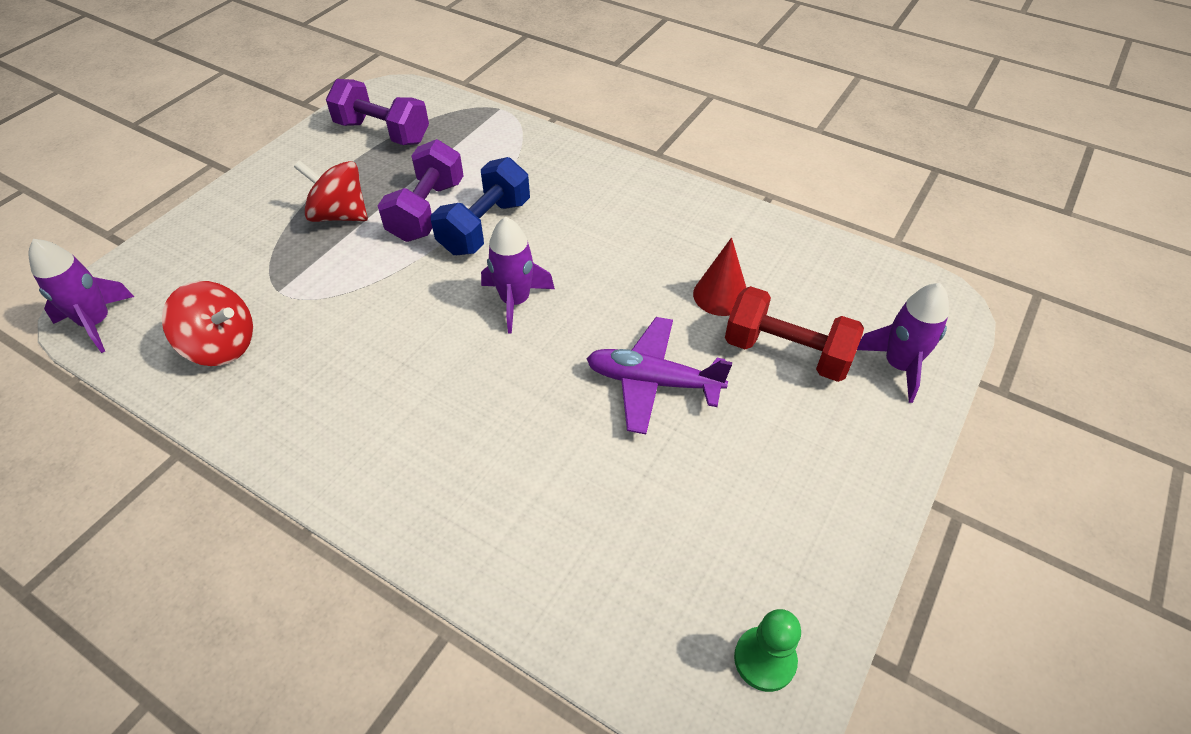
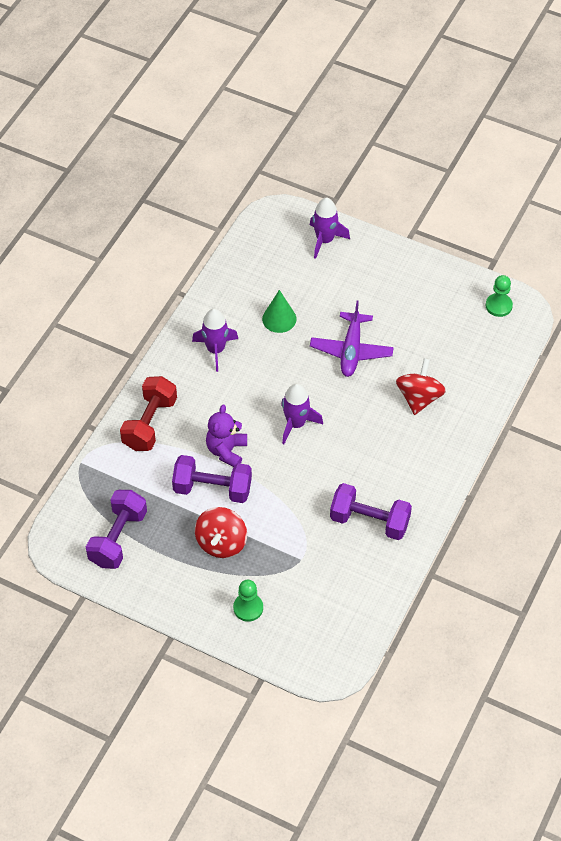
camera: 95 degrees left, 5 degrees up
purple rocket [28,239,134,353] -> purple rocket moved to [192,308,238,372]
red spinning top [162,281,253,366] -> red spinning top moved to [396,358,446,415]
blue dumbbell [431,157,530,255] -> purple teddy bear [206,405,247,467]
red cone [693,237,746,316] -> green cone [262,290,297,333]
red dumbbell [725,286,864,382] -> red dumbbell moved to [120,376,177,451]
none -> green pawn [233,580,263,622]
none -> purple dumbbell [330,483,412,540]

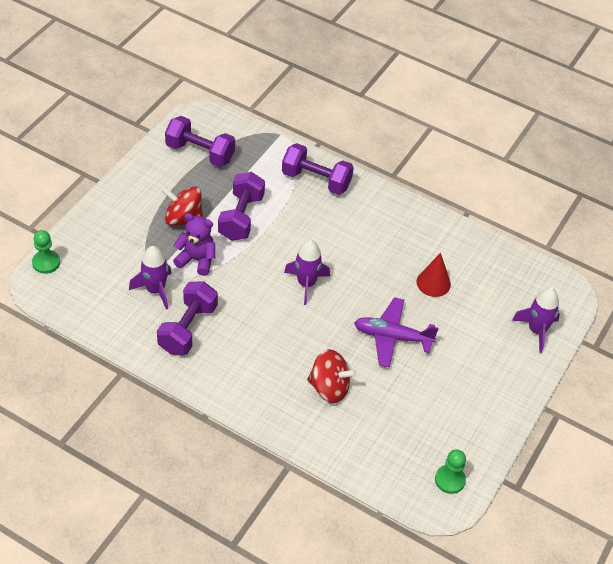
camera: 90 degrees right, 5 degrees down
red dumbbell [120,376,177,451] -> purple dumbbell [282,143,354,195]
purple rocket [192,308,238,372] -> purple rocket moved to [129,246,172,310]
purple teddy bear [206,405,247,467] -> purple teddy bear moved to [173,213,215,276]
green pawn [233,580,263,622] -> green pawn moved to [32,230,60,274]
green cone [262,290,297,333] -> red cone [417,253,451,297]

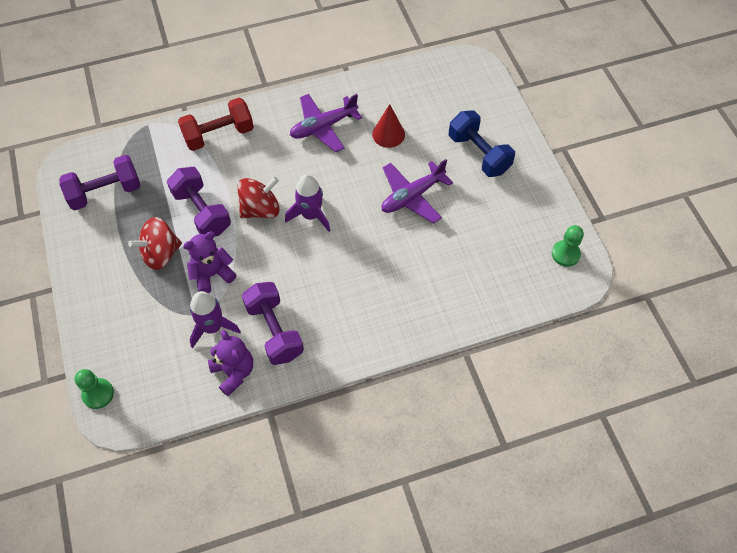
camera: 45 degrees left, 10 degrees up
purple dumbbell [282,143,354,195] -> red dumbbell [178,98,254,151]
red spinning top [307,349,357,403] -> red spinning top moved to [237,177,280,218]
purple rocket [512,288,560,353] -> none
none -> purple teddy bear [208,330,253,396]
none -> purple plane [290,94,362,152]
none -> blue dumbbell [449,110,515,177]

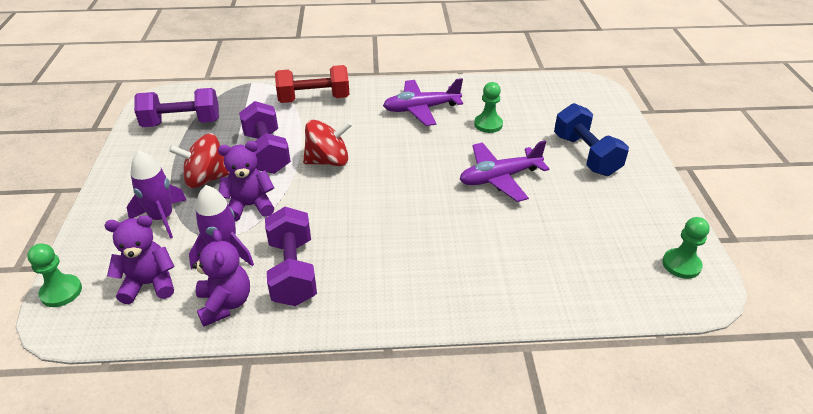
camera: 15 degrees right, 20 degrees down
purple rocket [285,174,330,231] -> purple rocket moved to [127,150,186,238]
red cone [372,104,405,148] -> green pawn [474,82,503,133]
none -> purple teddy bear [105,215,175,304]

